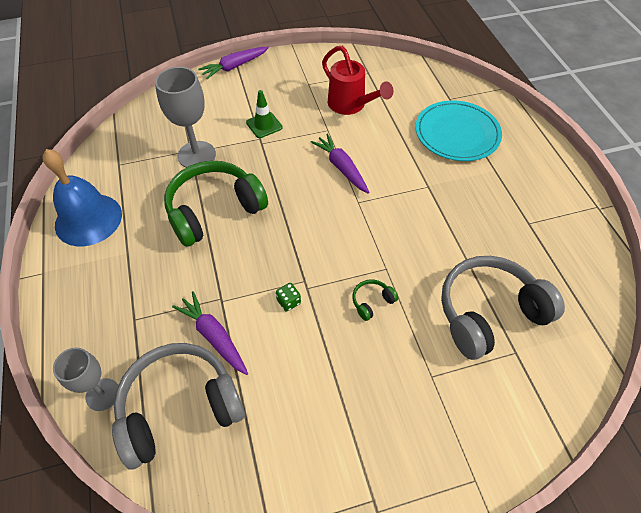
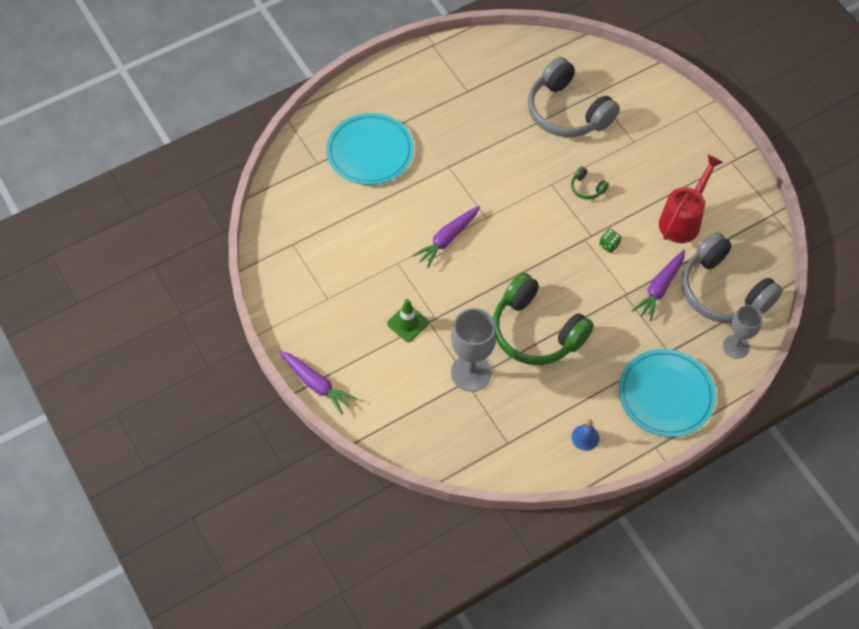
camera: 105 degrees left, 5 degrees up
blue bell [42,149,122,246] -> blue bell [571,420,600,451], size x0.42
red watering can [322,46,393,115] -> red watering can moved to [659,155,723,243]
none -> turquoise plate [619,349,716,437]

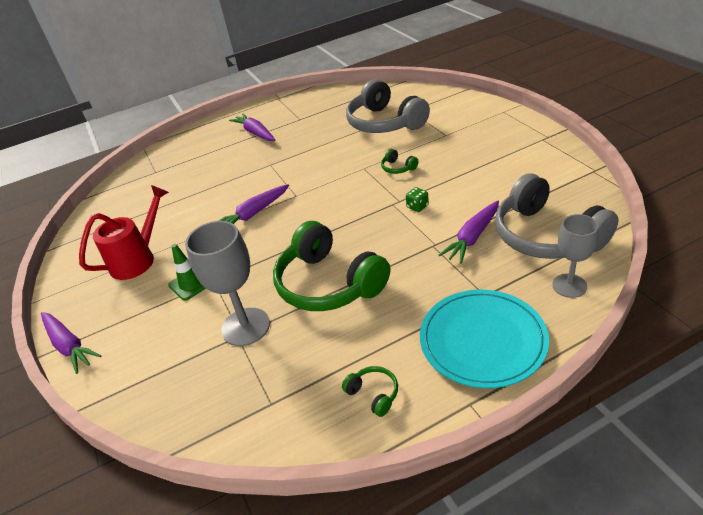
camera: 10 degrees right, 20 degrees down
turquoise plate [326,113,414,185] -> none
blue bell [571,420,600,451] -> green headphones [342,366,398,417]
red watering can [659,155,723,243] -> red watering can moved to [79,185,169,280]
none -> purple carrot [229,113,275,141]

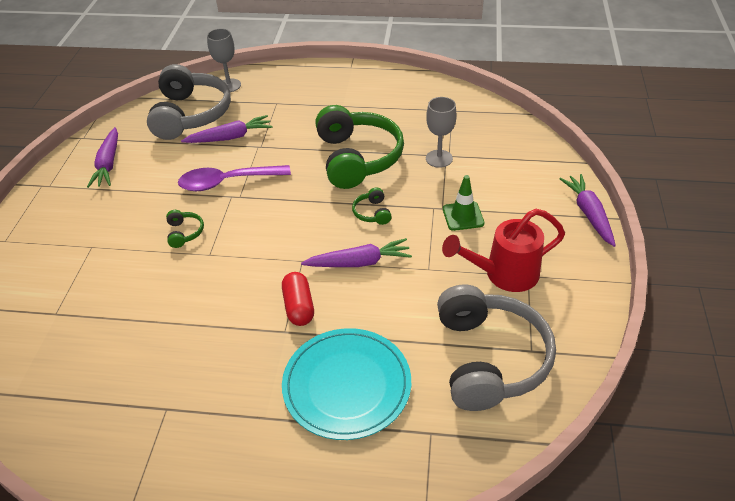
camera: 150 degrees left, 5 degrees up
grey goblet [185,221,270,346] -> grey goblet [426,97,457,168], size x0.65
purple carrot [229,113,275,141] -> purple carrot moved to [87,127,118,188]
green headphones [342,366,398,417] -> green headphones moved to [352,187,392,225]
grey headphones [346,79,430,133] -> grey headphones moved to [437,284,556,411]
green dice [406,187,429,212] -> purple spoon [178,165,291,191]
turquoise plate [420,289,549,388] -> turquoise plate moved to [282,328,411,440]
none -> red capsule [282,272,314,326]

